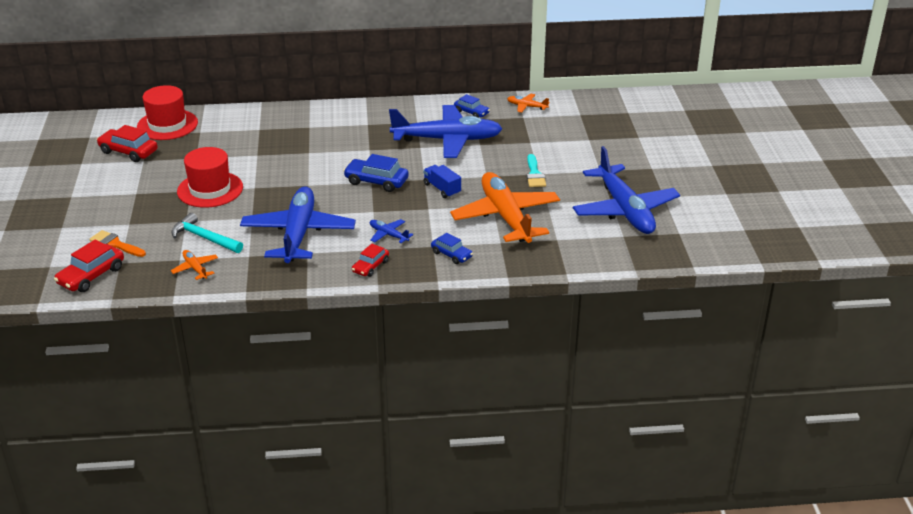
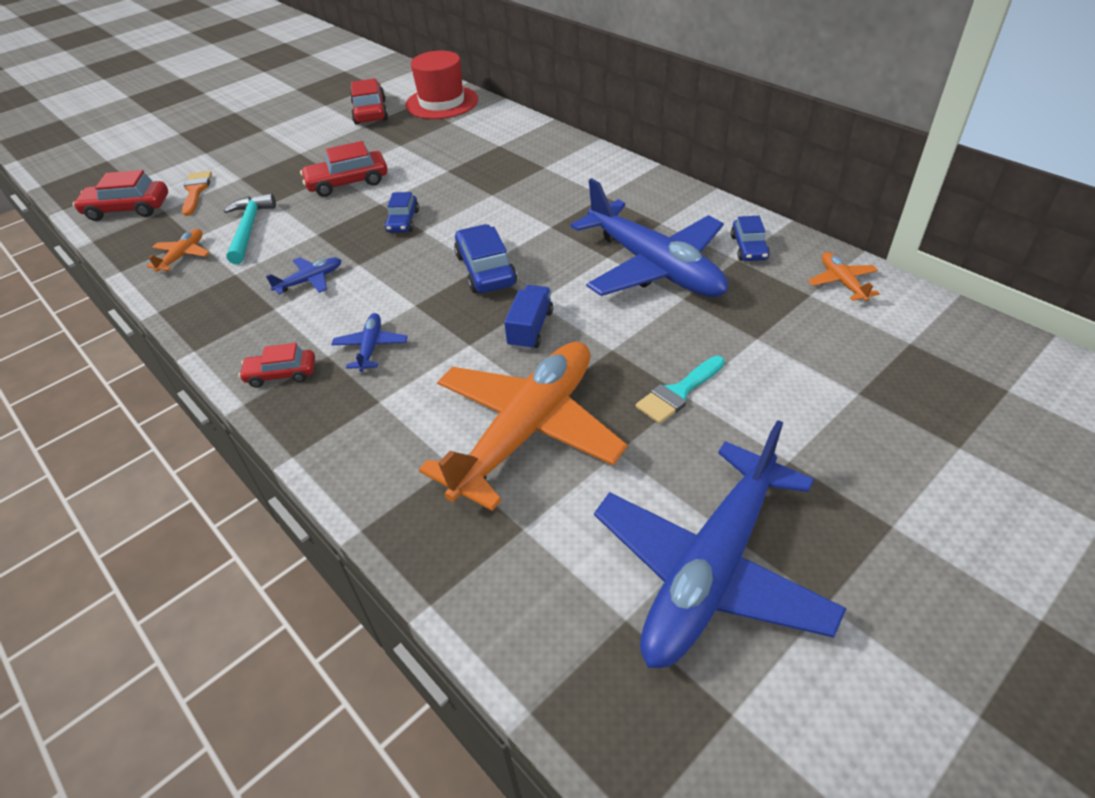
camera: 55 degrees right, 10 degrees up
red hat [177,147,243,208] -> red car [300,141,388,197]
blue plane [240,186,356,263] -> blue plane [266,257,341,294], size x0.41
blue car [431,233,473,264] -> blue car moved to [384,192,419,233]

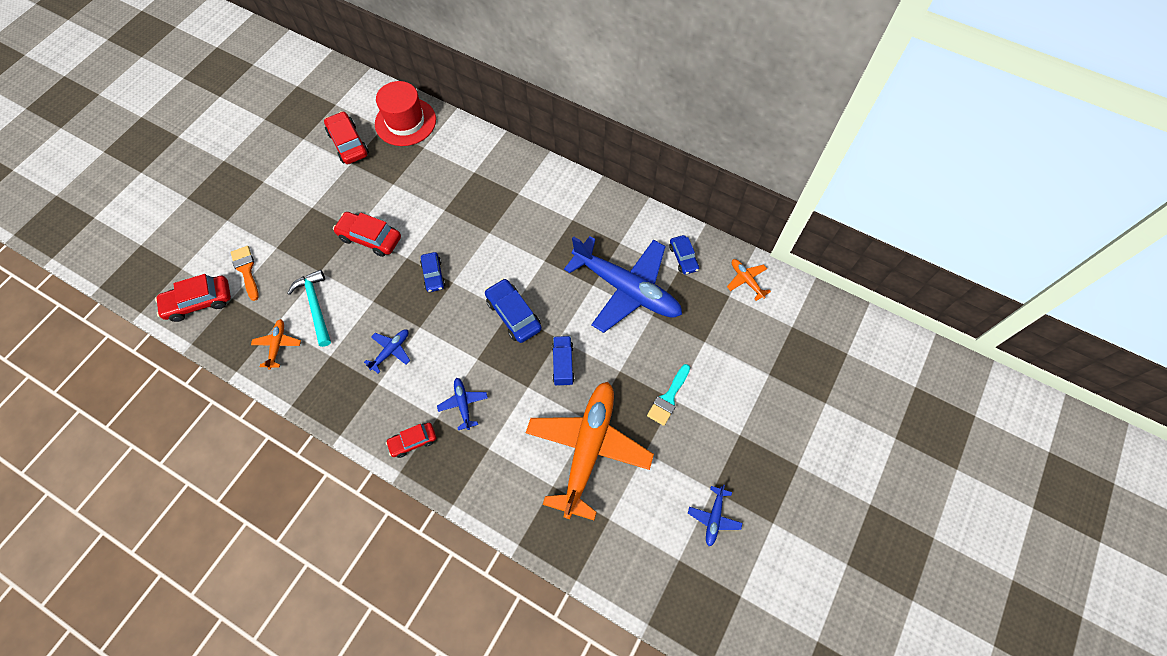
camera: 20 degrees left, 20 degrees up
red car [300,141,388,197] -> red car turned 60 degrees clockwise [333,212,401,257]
blue plane [594,420,847,668] -> blue plane [688,485,743,546], size x0.41

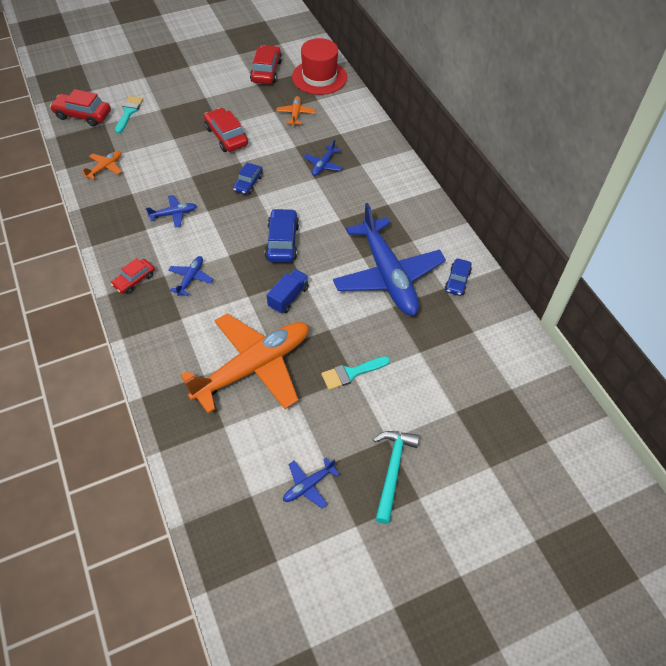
camera: 35 degrees right, 10 degrees down
orange brush [230,246,259,301] -> turquoise brush [115,96,143,133]
turquoise hammer [287,270,331,347] -> turquoise hammer moved to [373,431,420,524]
red car [386,423,436,458] -> red car turned 60 degrees counterclockwise [111,258,155,294]
orange plane [727,259,771,301] -> orange plane moved to [276,96,316,126]
none -> blue plane [304,140,343,176]

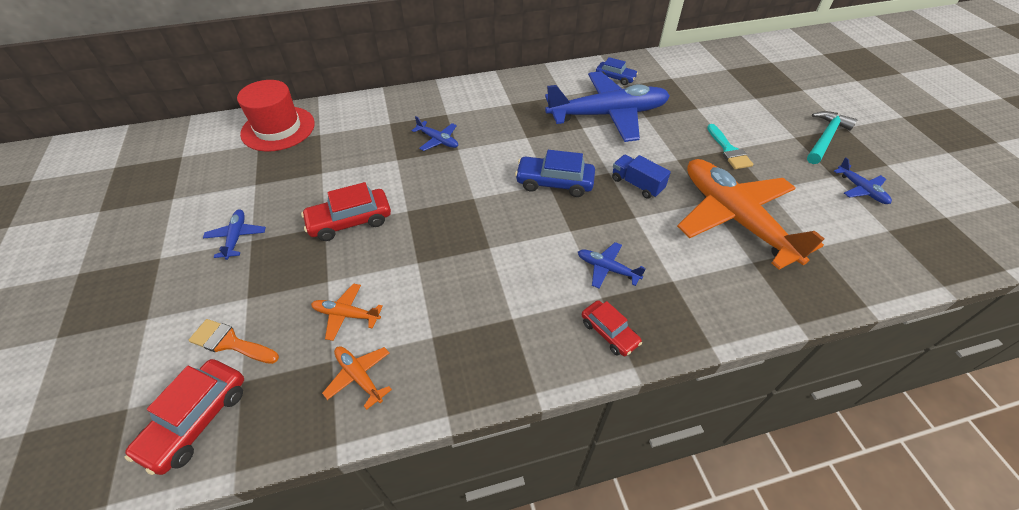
camera: 80 degrees left, 5 degrees down
turquoise brush [115,96,143,133] -> orange brush [188,319,279,364]
blue plane [146,195,197,228] -> blue plane moved to [203,209,266,260]
blue car [233,162,263,195] -> none
red car [250,45,282,84] -> none
orange plane [276,96,316,126] -> orange plane moved to [311,283,383,341]
turquoise hammer [373,431,420,524] -> turquoise hammer turned 105 degrees clockwise [807,111,858,164]

